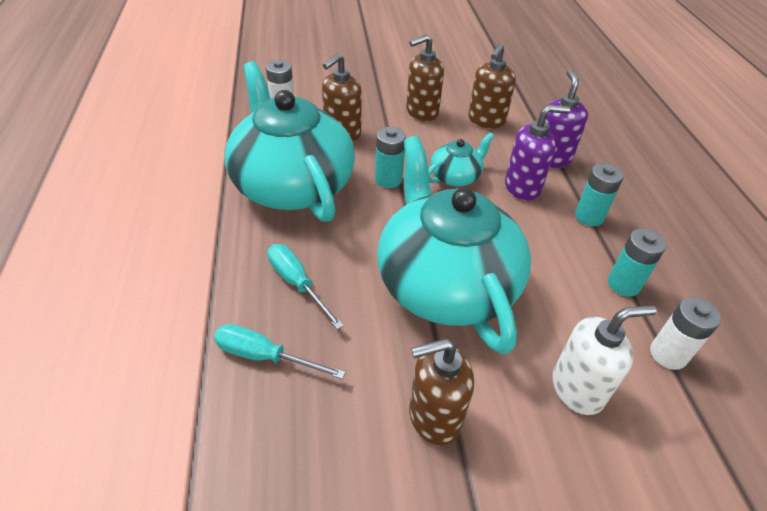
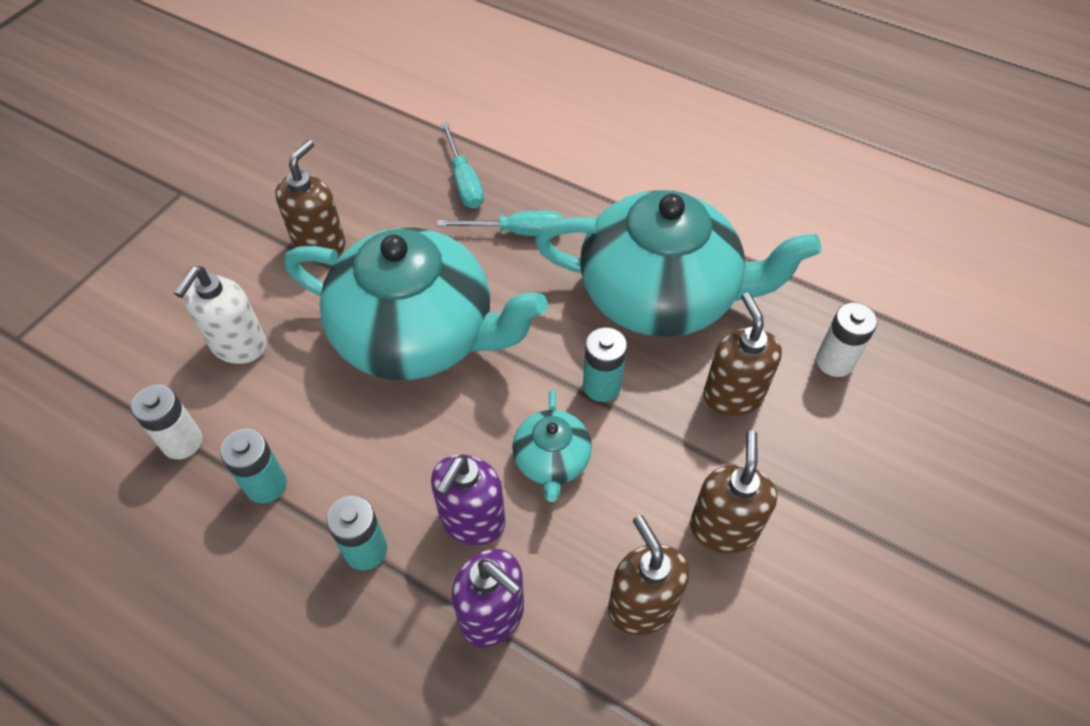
camera: 130 degrees right, 10 degrees up
turquoise screwdriver [214,324,346,379] -> turquoise screwdriver turned 105 degrees clockwise [441,122,484,209]

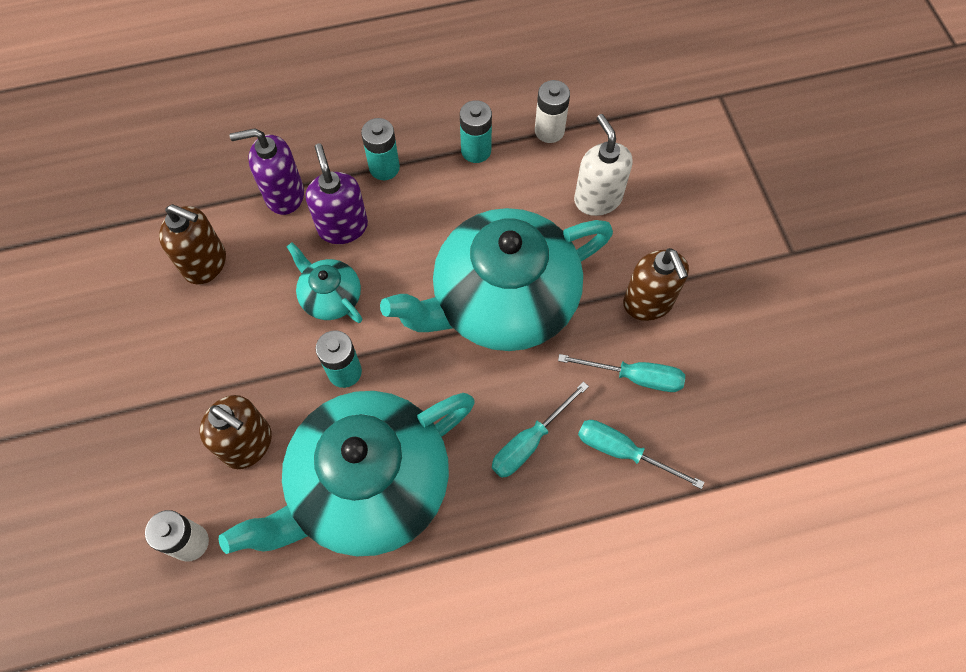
camera: 135 degrees right, 10 degrees up
brown soap dispenser [690,430,777,554] -> none
none -> turquoise screwdriver [558,354,685,392]

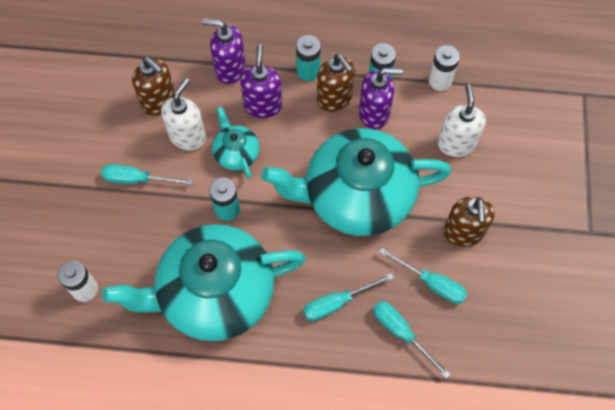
camera: 20 degrees right, 0 degrees up
brown soap dispenser [200,395,272,469] -> brown soap dispenser moved to [317,54,355,112]
none -> turquoise screwdriver [101,164,193,185]
none -> white soap dispenser [161,78,206,150]
none -> purple soap dispenser [359,68,403,129]

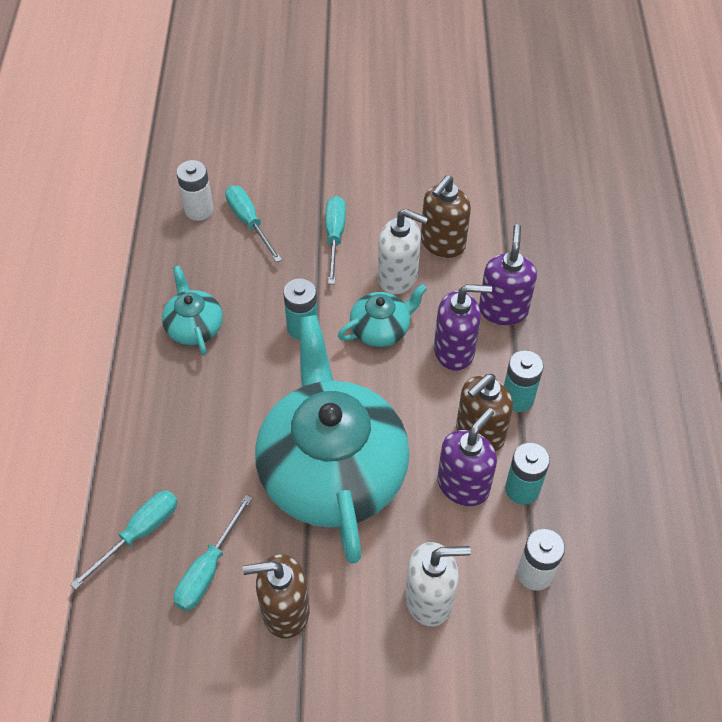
camera: 85 degrees right, 10 degrees down
turquoise teapot [102,224,306,341] -> turquoise teapot [162,265,223,355], size x0.44
turquoise screwdriver [303,273,394,321] -> turquoise screwdriver moved to [225,185,282,262]
purple soap dispenser [359,68,403,129] -> purple soap dispenser turned 135 degrees counterclockwise [437,408,497,506]

